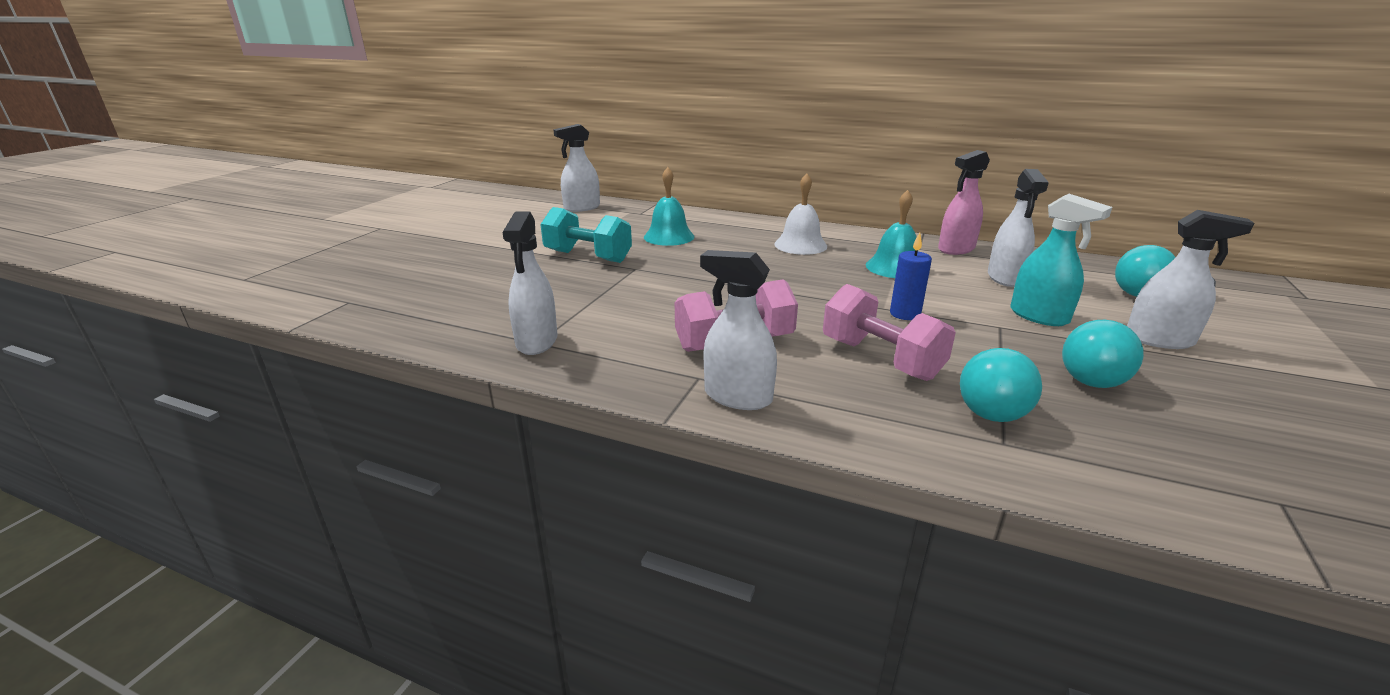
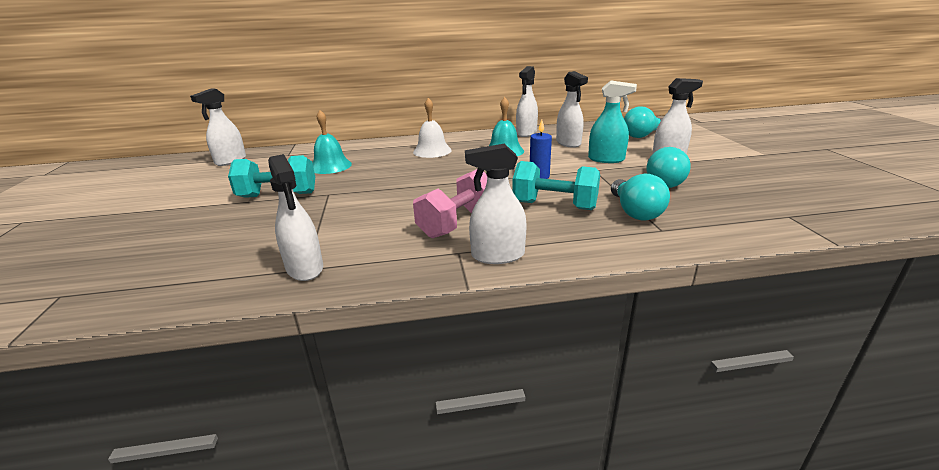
camera: 30 degrees left, 0 degrees up
pink dumbbell [823,284,956,381] -> turquoise dumbbell [512,161,600,210]
pink spray bottle [938,150,990,255] -> white spray bottle [516,66,538,137]

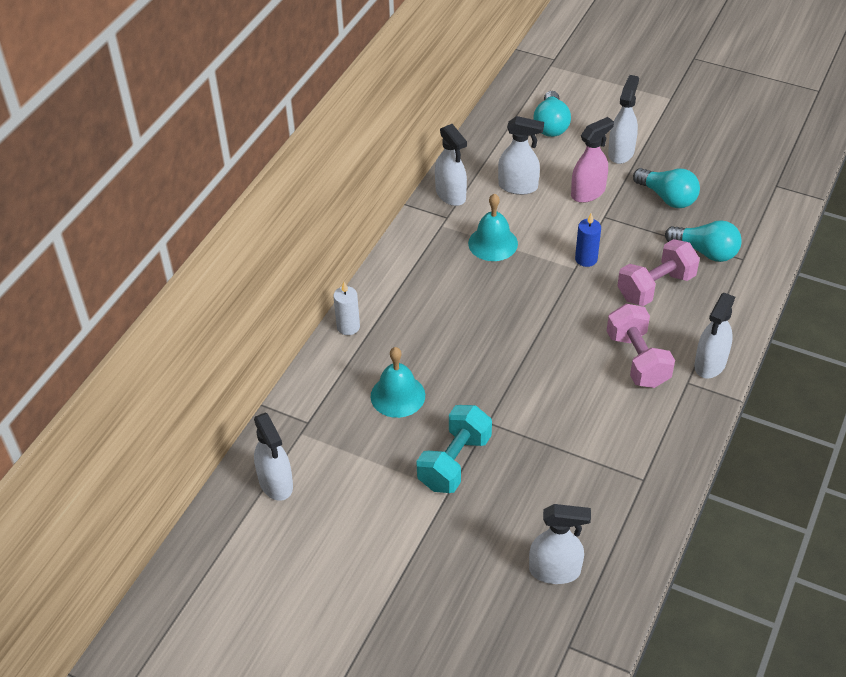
camera: 55 degrees left, 20 degrees up
white spray bottle [268,154,323,281] -> white spray bottle moved to [529,504,591,584]
white bell [413,98,452,158] -> none
turquoise dumbbell [512,161,600,210] -> pink dumbbell [617,239,700,306]
turquoise spray bottle [588,80,637,163] -> pink spray bottle [571,117,614,203]
none -> white candle [333,282,360,335]

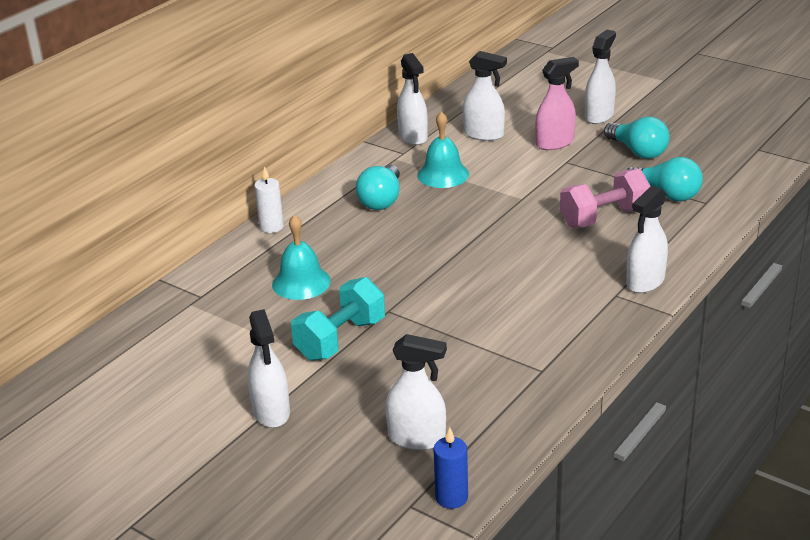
camera: 10 degrees right, 15 degrees down
white spray bottle [254,413,293,501] -> white spray bottle moved to [248,309,290,428]
turquoise light bulb [533,91,571,137] -> turquoise light bulb moved to [355,164,400,210]
blue candle [575,213,601,267] -> blue candle moved to [433,427,468,509]
pink dumbbell [607,304,675,388] -> none

